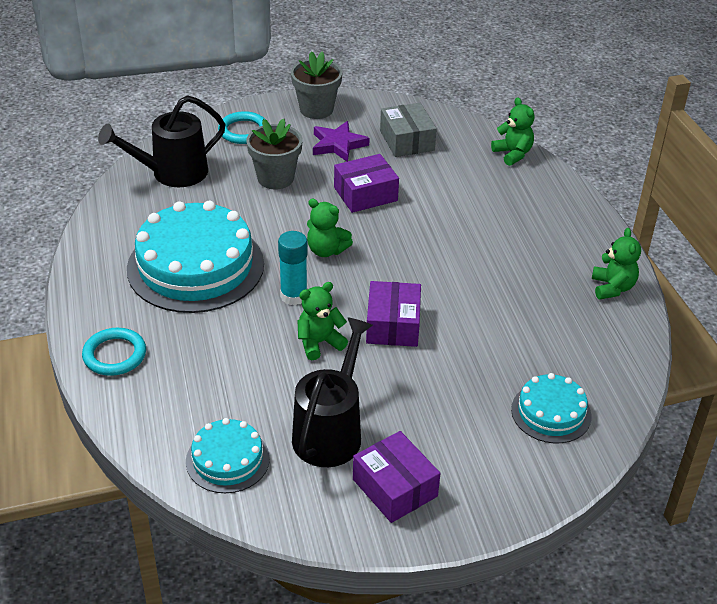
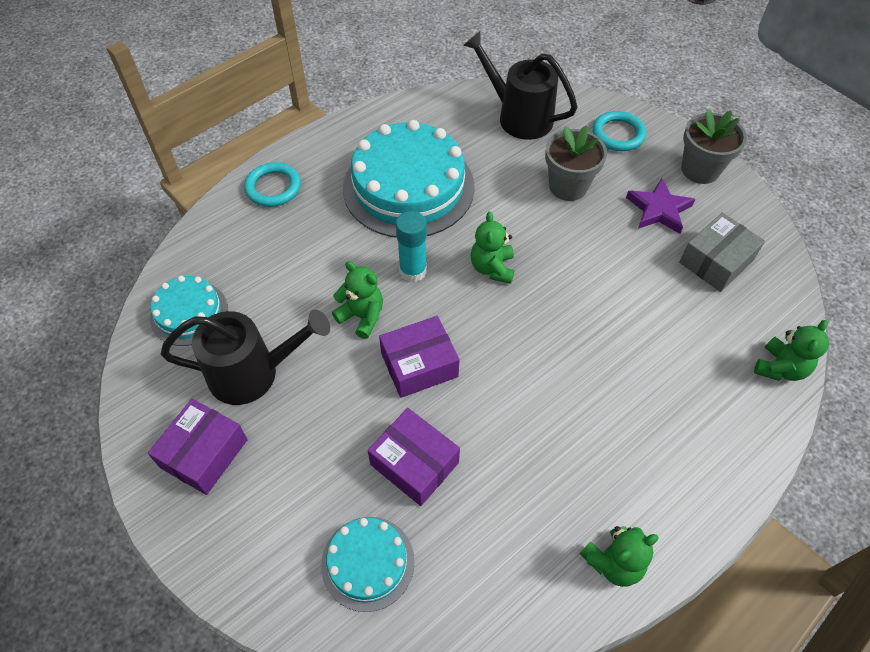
camera: 65 degrees right, 15 degrees up
purple box [334,154,399,213] -> purple box moved to [367,408,460,506]

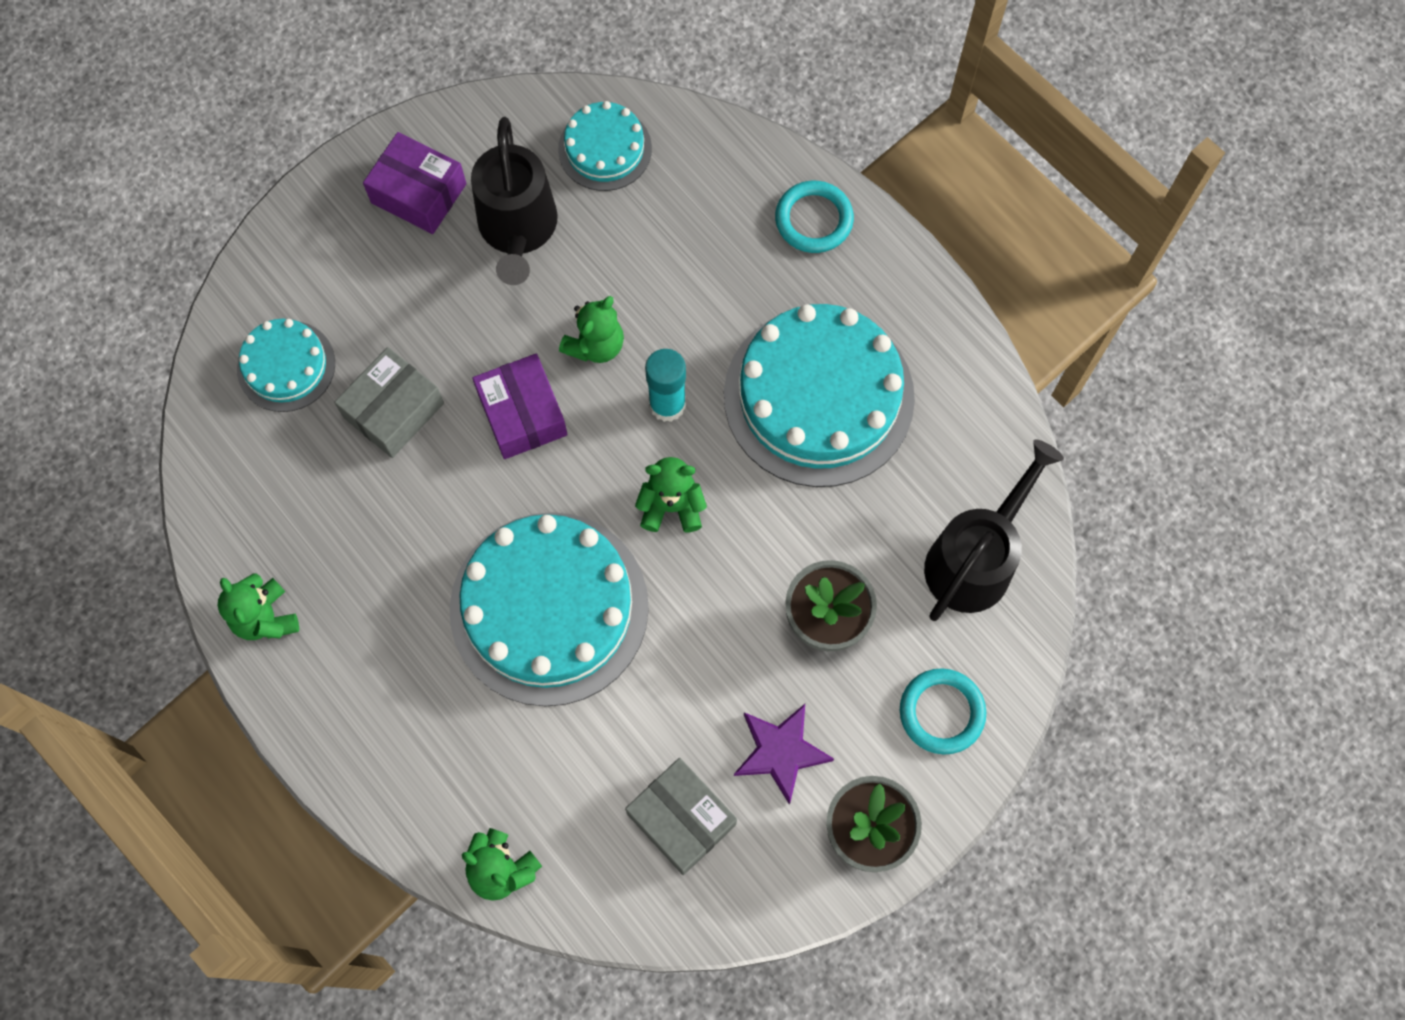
camera: 90 degrees right, 15 degrees up
purple box [367,408,460,506] -> grey box [334,347,444,458]
none -> turquoise cake [450,512,649,706]

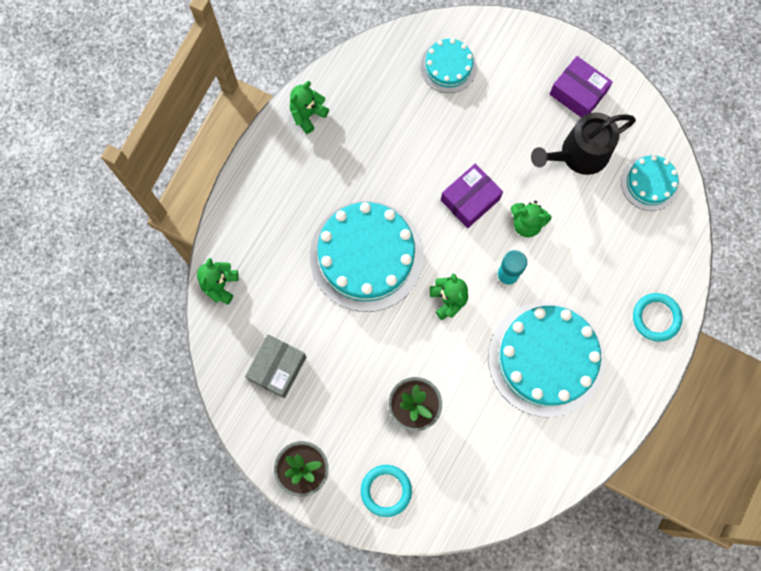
camera: 70 degrees right, 5 degrees up
grey box [334,347,444,458] -> none
purple box [363,132,467,234] -> purple box turned 60 degrees counterclockwise [549,56,613,118]
purple star [734,704,834,805] -> none
black watering can [924,440,1064,621] -> none

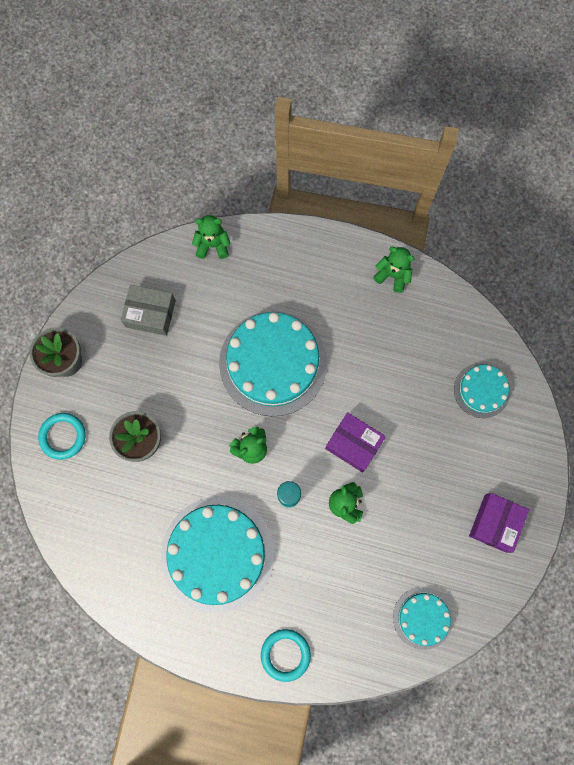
camera: 75 degrees right, 0 degrees up
black watering can [531,112,636,175] -> none

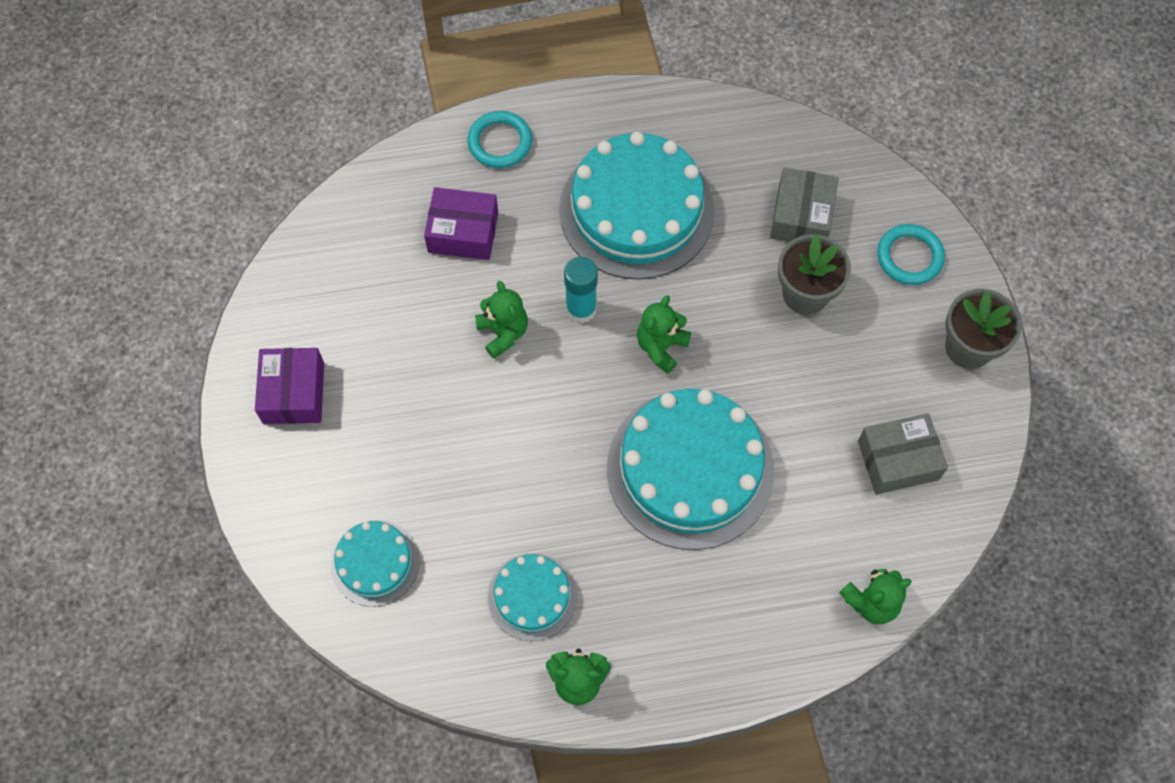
camera: 155 degrees right, 10 degrees down
purple box [325,412,386,472] -> purple box moved to [424,187,498,260]
turquoise cake [393,587,453,650] -> turquoise cake moved to [488,553,577,641]
none -> grey box [770,167,839,242]

